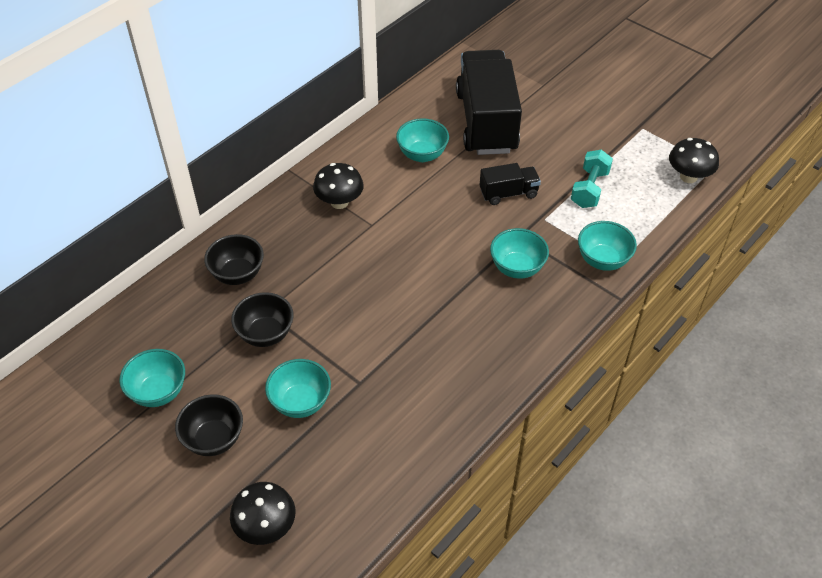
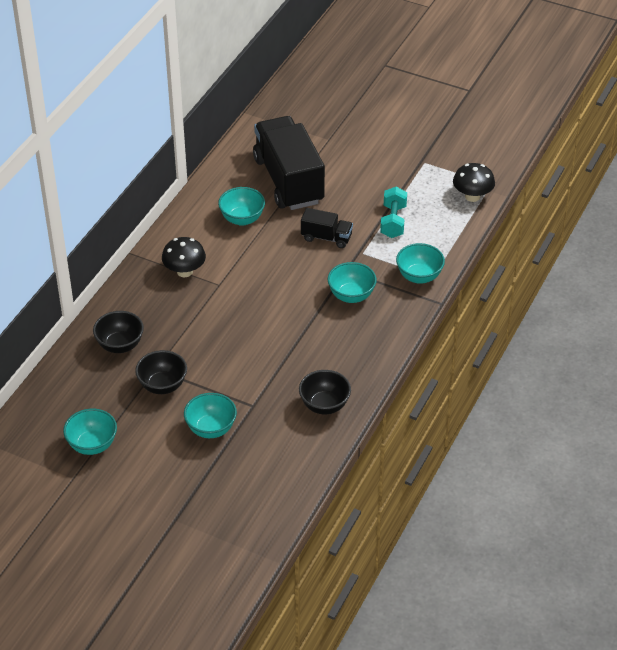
camera: 15 degrees left, 5 degrees down
black bowl [175,394,243,456] -> black bowl moved to [299,370,351,414]
black mushroom [230,482,295,545] -> none
black truck [480,163,541,205] -> black truck turned 45 degrees clockwise [301,208,353,248]

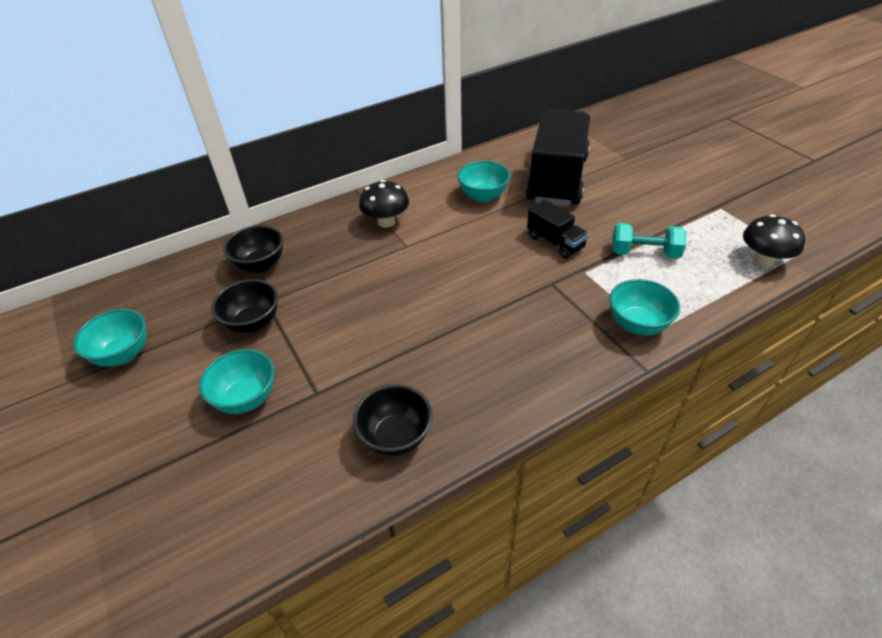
camera: 35 degrees right, 0 degrees up
turquoise bowl [328,262,377,303] -> none
turquoise dumbbell [380,187,407,238] -> turquoise dumbbell turned 60 degrees clockwise [612,223,687,259]

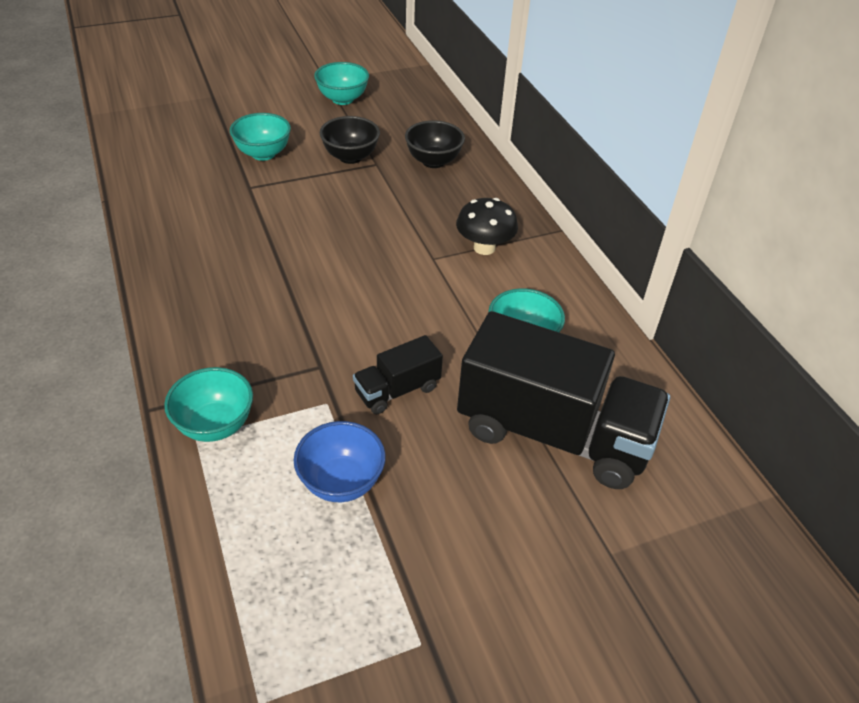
camera: 95 degrees right, 0 degrees up
black bowl [353,384,432,456] -> none
turquoise dumbbell [612,223,687,259] -> blue bowl [294,421,386,502]
black mushroom [743,214,805,267] -> none

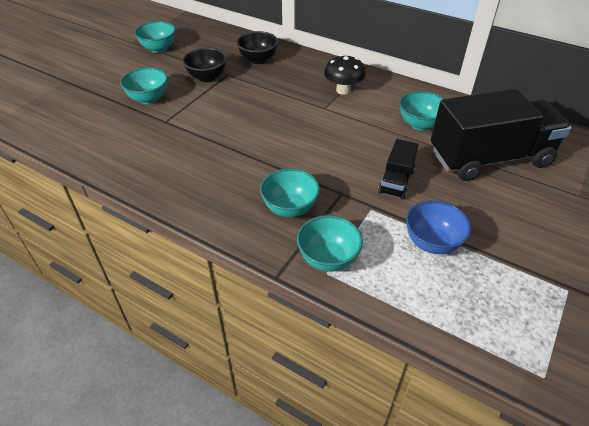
camera: 35 degrees left, 0 degrees up
none -> turquoise bowl [260,169,320,217]

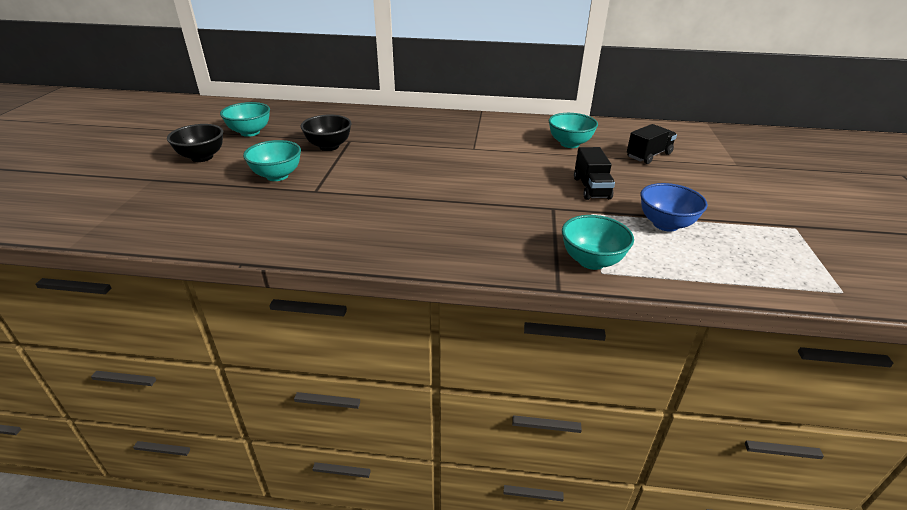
camera: 25 degrees left, 10 degrees down
black bowl [236,31,278,64] -> black bowl moved to [167,124,223,162]
turquoise bowl [260,169,320,217] -> none
black mushroom [324,54,366,95] -> none
black truck [431,89,572,181] -> black truck [627,124,677,164], size x0.46

